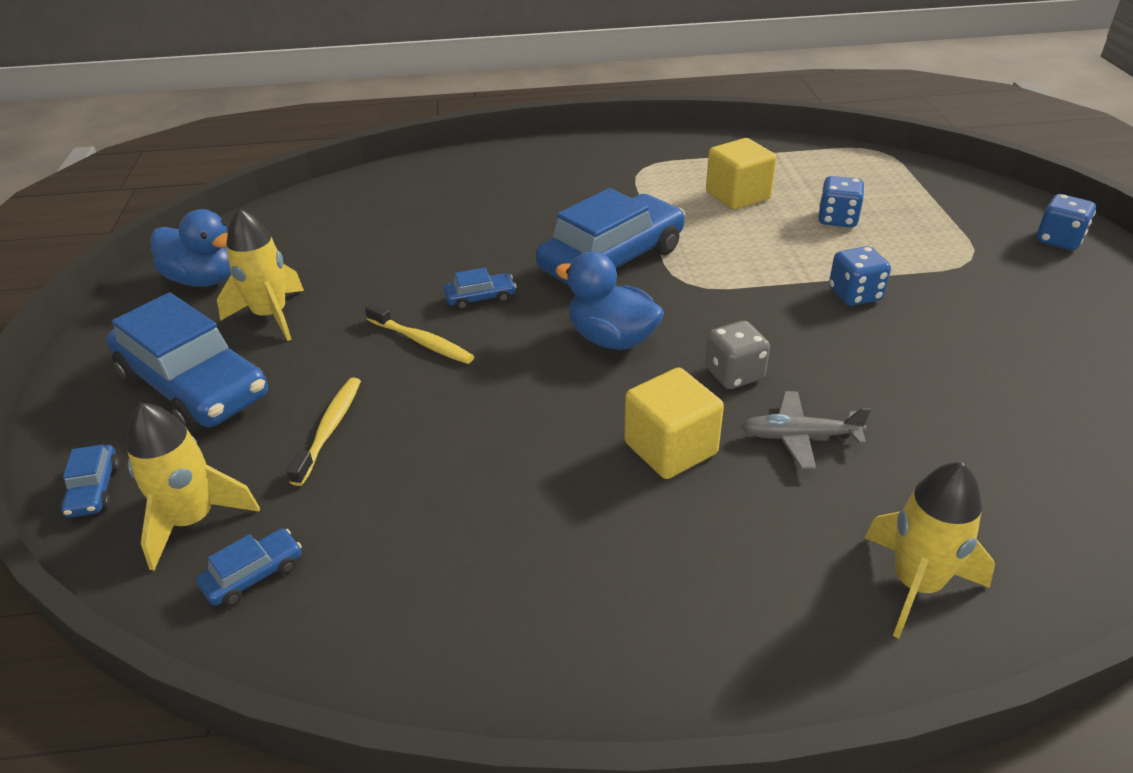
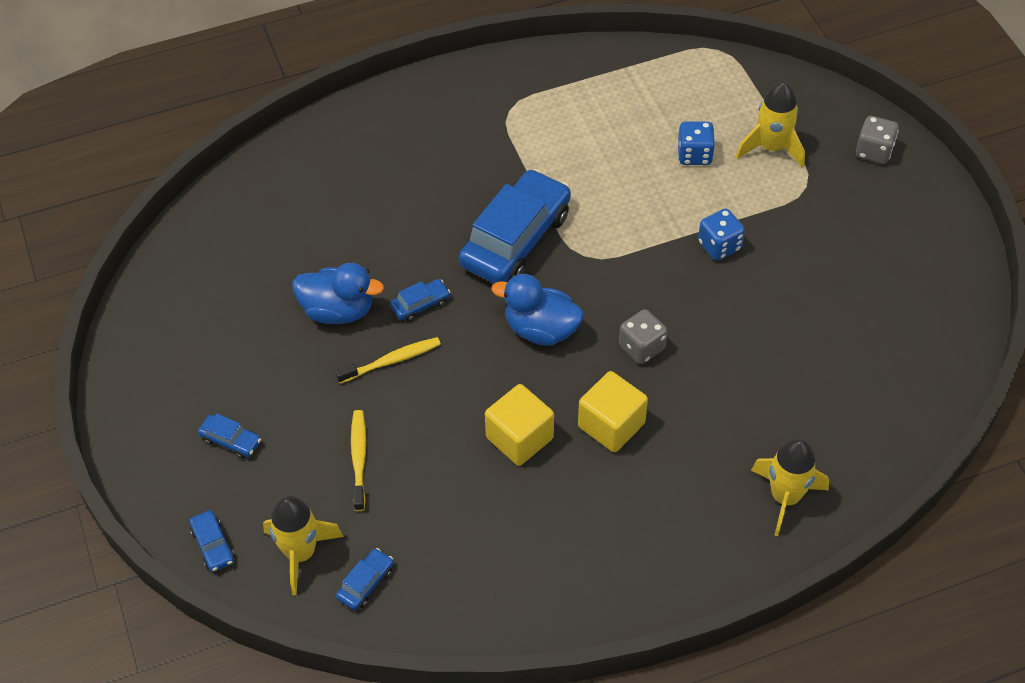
camera: 15 degrees left, 15 degrees up
blue car [106,292,268,432] -> blue car [198,413,261,459], size x0.42
blue duck [150,209,231,287] -> blue duck moved to [292,263,384,324]
yellow rocket [217,208,304,341] -> yellow rocket moved to [736,82,805,168]
yellow toothbrush [365,303,474,364] -> yellow toothbrush turned 45 degrees counterclockwise [335,337,441,384]
yellow cube [706,138,777,210] -> yellow cube moved to [485,384,554,466]
grey plane [741,391,871,469] -> none
blue dice [1036,194,1096,250] -> grey dice [856,116,899,164]

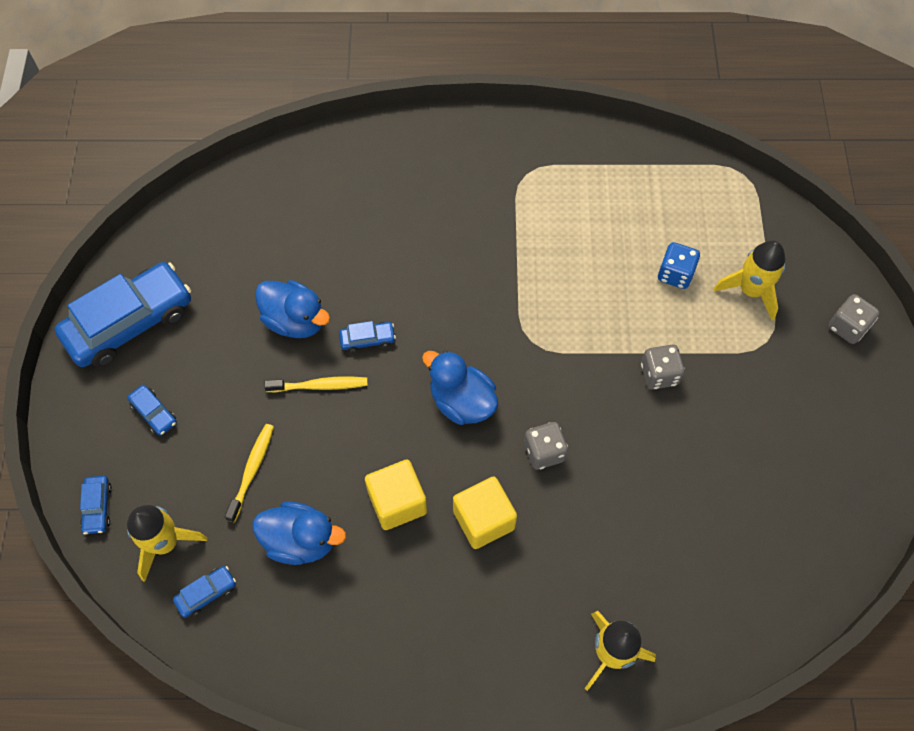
camera: 20 degrees right, 10 degrees up
blue car [459,169,571,284] -> blue car moved to [55,262,191,367]
blue dice [698,209,745,260] -> grey dice [641,345,685,389]
none -> blue duck [252,502,346,565]

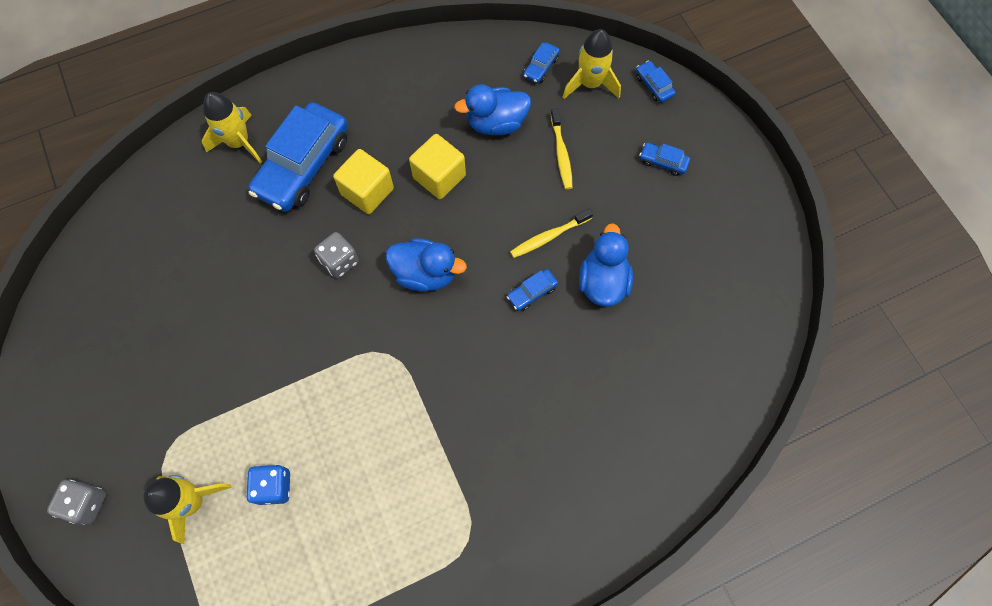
camera: 155 degrees right, 5 degrees up
blue car [55,262,191,367] -> blue car moved to [248,102,348,212]
blue duck [255,280,330,338] -> blue duck turned 90 degrees clockwise [579,223,633,307]
grey dice [641,345,685,389] -> none

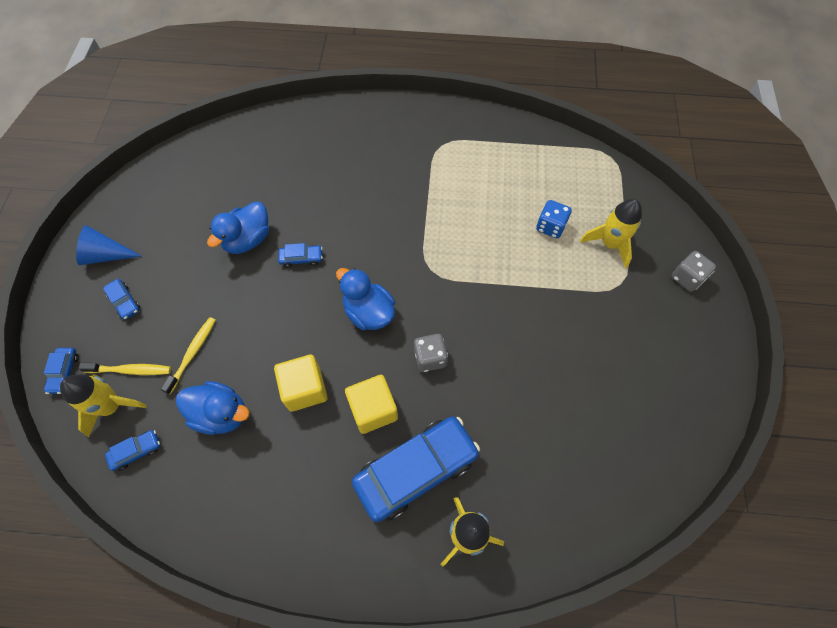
camera: 150 degrees left, 5 degrees down
yellow toothbrush [510,208,593,258] -> yellow toothbrush moved to [78,363,171,375]
none -> blue cone [76,225,141,265]

